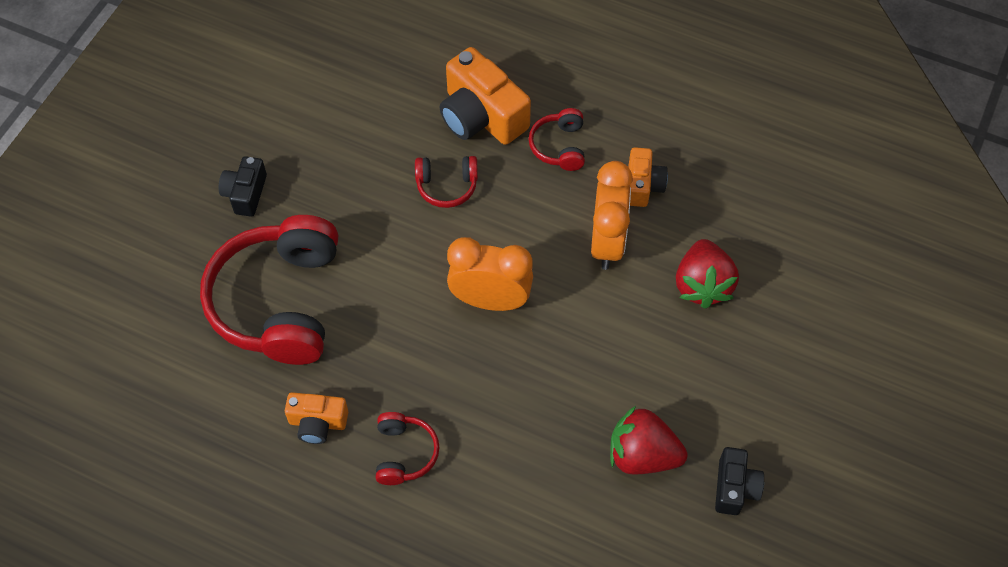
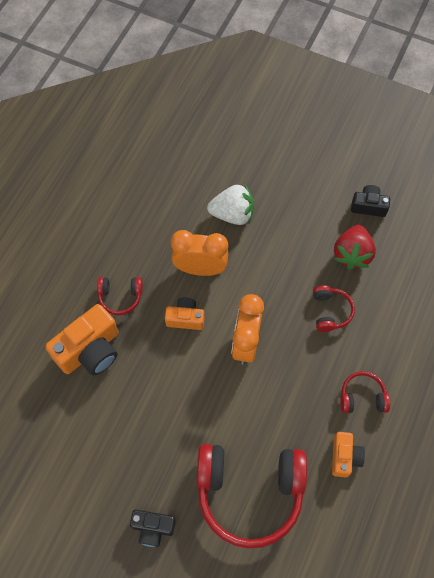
camera: 90 degrees left, 5 degrees up
red headphones [415,156,478,208] -> red headphones moved to [313,285,355,332]
orange camera [629,147,668,207] -> orange camera moved to [165,297,204,330]
red strawberry [676,239,739,309] -> white strawberry [207,185,254,225]

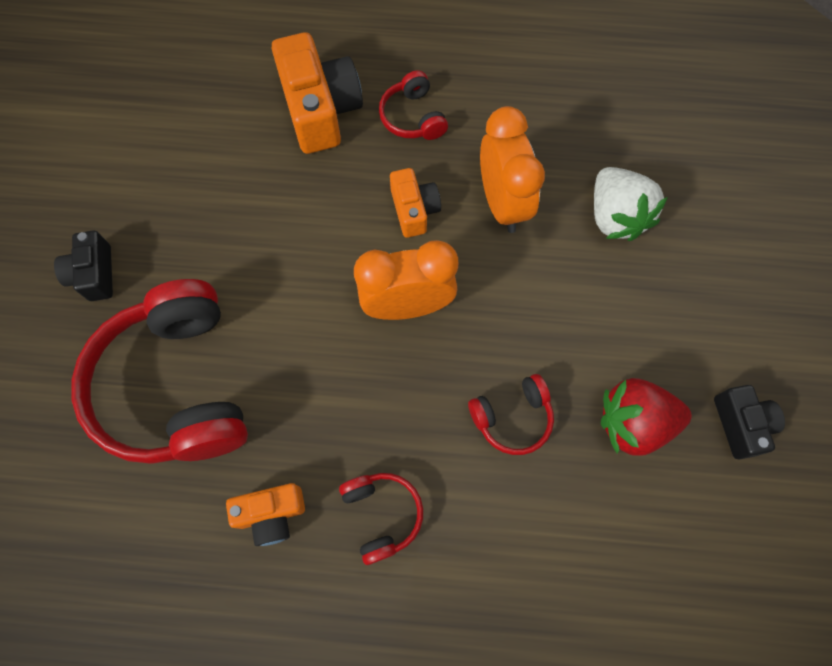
camera: 70 degrees right, 5 degrees up
orange camera [45,304,119,376] -> orange camera turned 135 degrees counterclockwise [272,32,363,154]

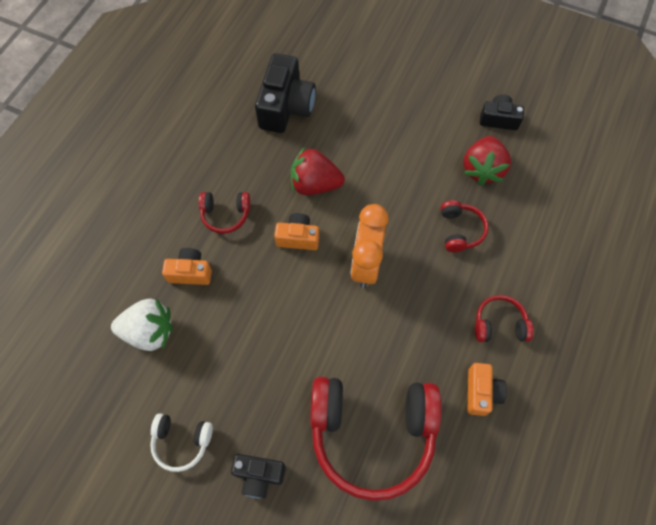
camera: 70 degrees left, 5 degrees down
orange camera [272,32,363,154] -> orange camera [162,248,212,285], size x0.57
orange clock [480,106,545,233] -> red strawberry [291,147,345,195]
white strawberry [594,167,668,241] -> white strawberry moved to [111,299,173,351]
none -> white headphones [150,413,213,472]
none -> black camera [255,53,316,133]

